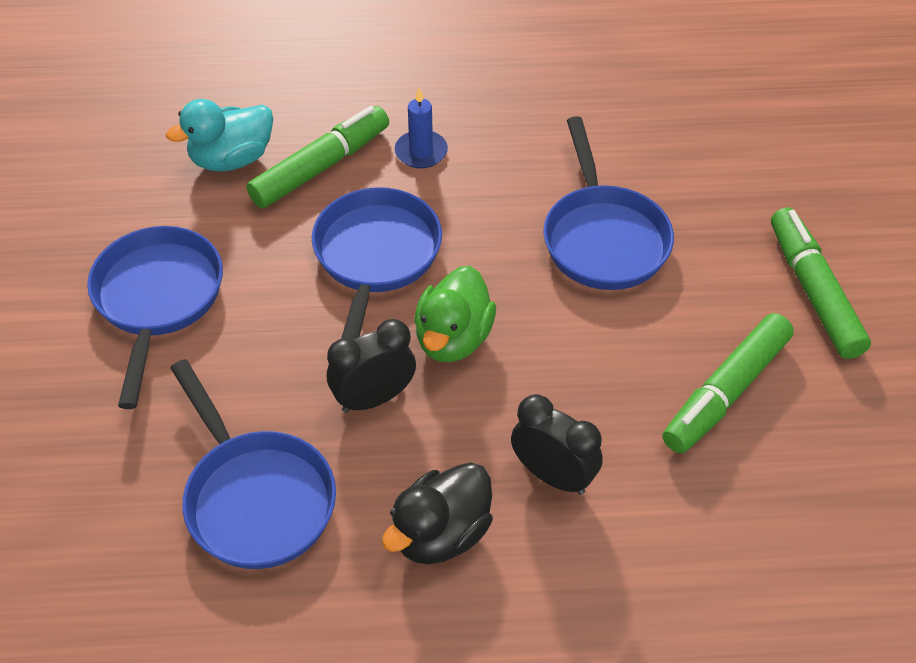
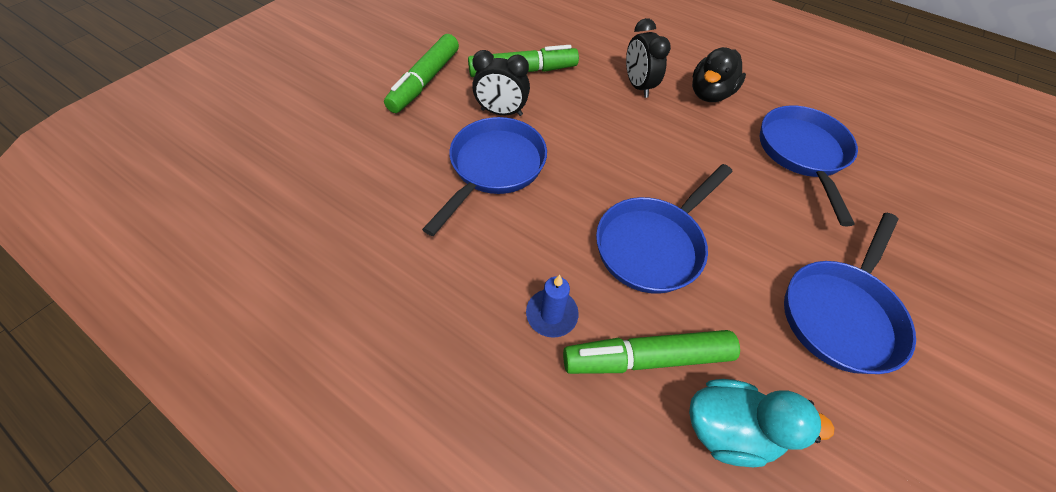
camera: 145 degrees left, 5 degrees up
black clock [327,319,416,413] -> black clock moved to [472,50,530,116]
black duck [382,462,493,565] -> black duck turned 135 degrees clockwise [692,47,746,102]
green duck [414,266,496,362] -> none

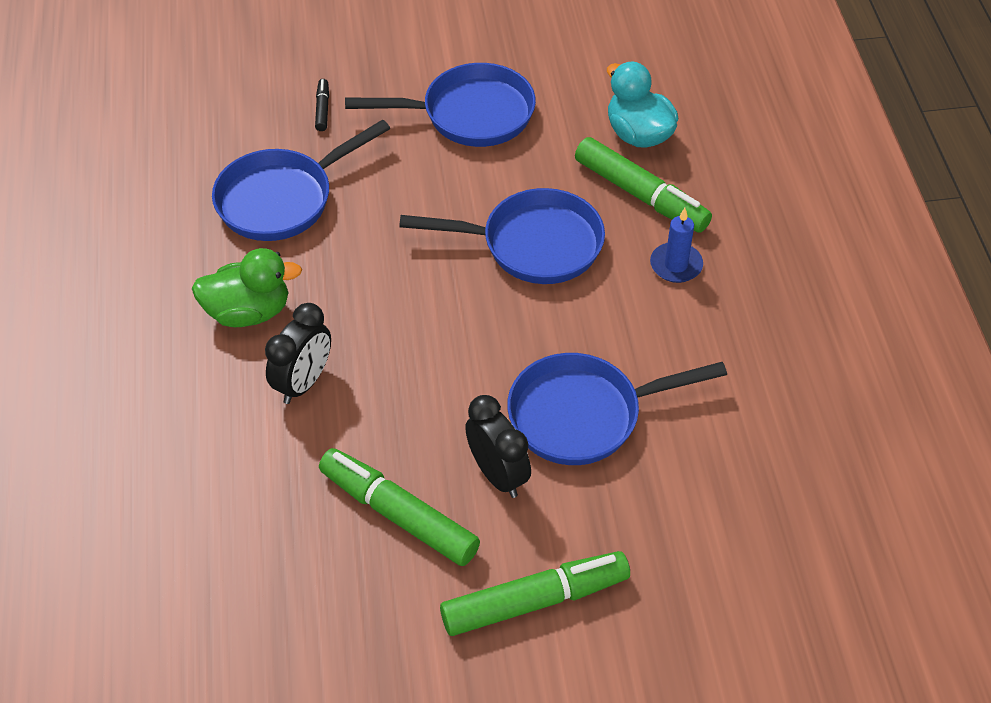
camera: 130 degrees left, 5 degrees down
black duck [692,47,746,102] -> green duck [192,248,302,327]
none -> black marker [315,79,329,131]

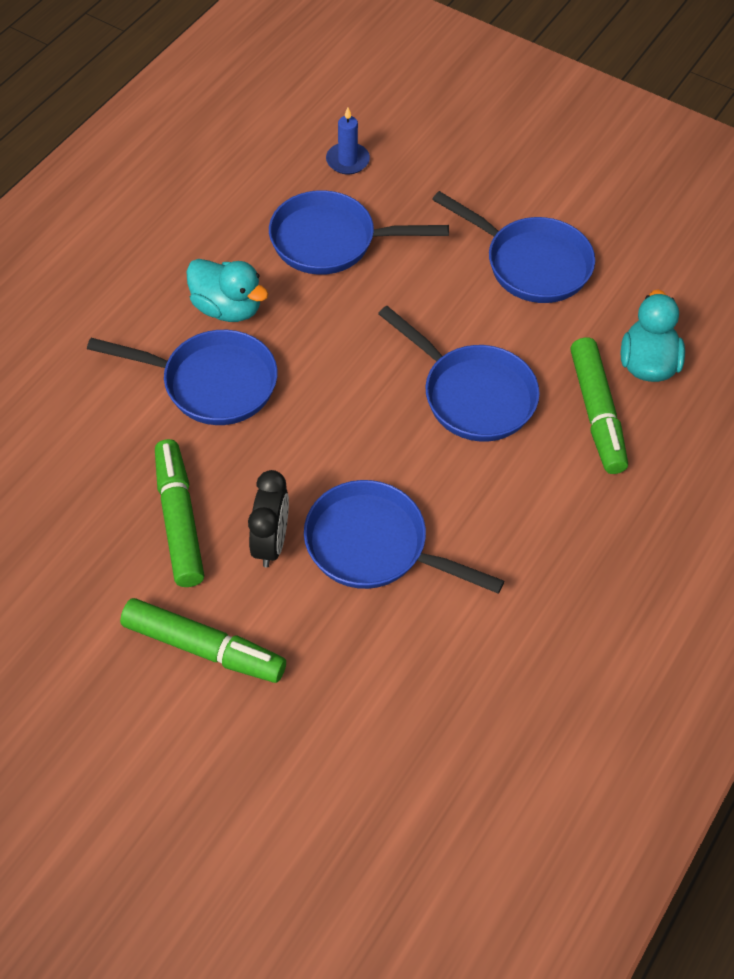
camera: 40 degrees right, 5 degrees up
green duck [192,248,302,327] -> turquoise duck [186,259,269,322]
black clock [265,303,331,404] -> blue pan [87,330,278,425]
black marker [315,79,329,131] -> none
blue candle [650,208,703,283] -> blue candle moved to [326,107,370,174]

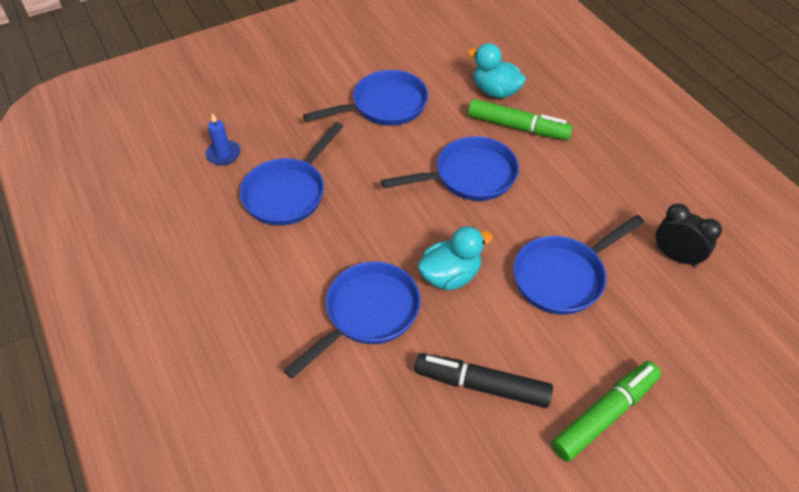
camera: 60 degrees left, 5 degrees down
green marker [155,439,204,587] -> black marker [414,353,553,408]
turquoise duck [186,259,269,322] -> turquoise duck moved to [417,226,493,290]
black clock [248,470,289,567] -> black clock moved to [656,203,722,267]

